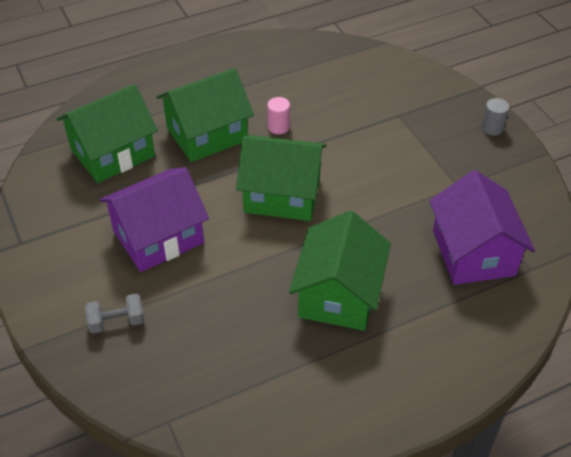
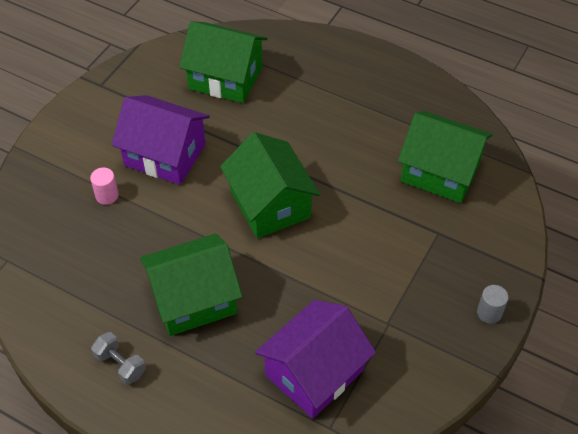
camera: 55 degrees right, 5 degrees up
grey dumbbell [85,293,144,334] -> grey dumbbell moved to [91,332,146,385]
green house [156,68,254,162] -> green house moved to [398,111,493,203]
pink cylinder [267,97,290,134] -> pink cylinder moved to [90,168,119,205]

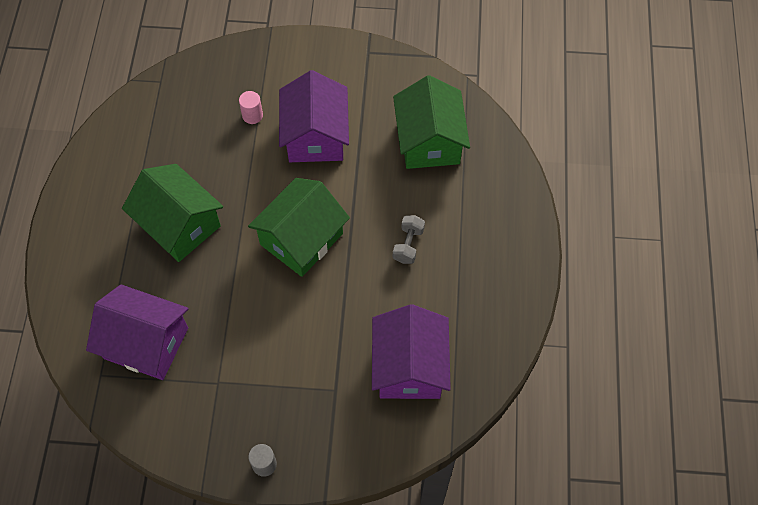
camera: 65 degrees right, 10 degrees up
grey dumbbell [91,332,146,385] -> grey dumbbell moved to [393,215,425,264]
green house [398,111,493,203] -> purple house [372,304,451,399]

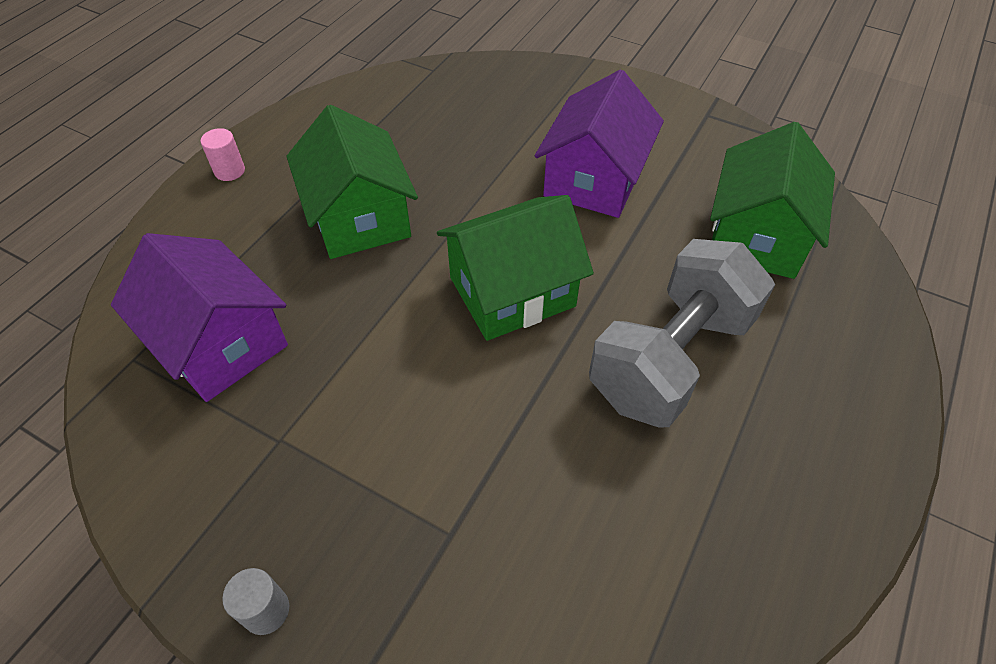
camera: 25 degrees right, 10 degrees down
pink cylinder [239,91,263,124] -> pink cylinder moved to [201,128,245,181]
purple house [372,304,451,399] -> none
grey dumbbell [393,215,425,264] -> grey dumbbell [589,239,775,427], size x2.42

